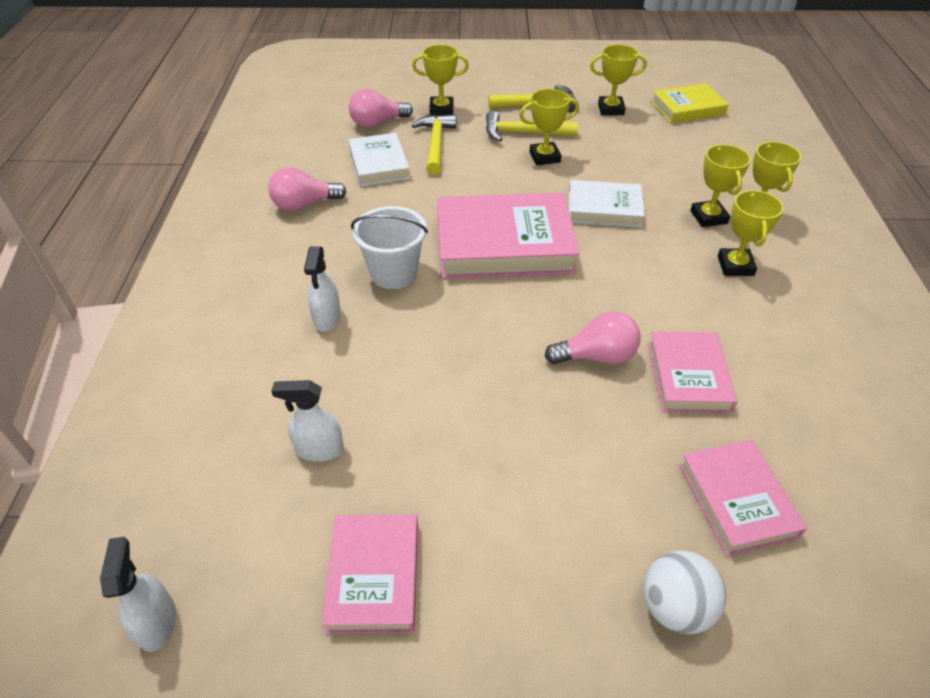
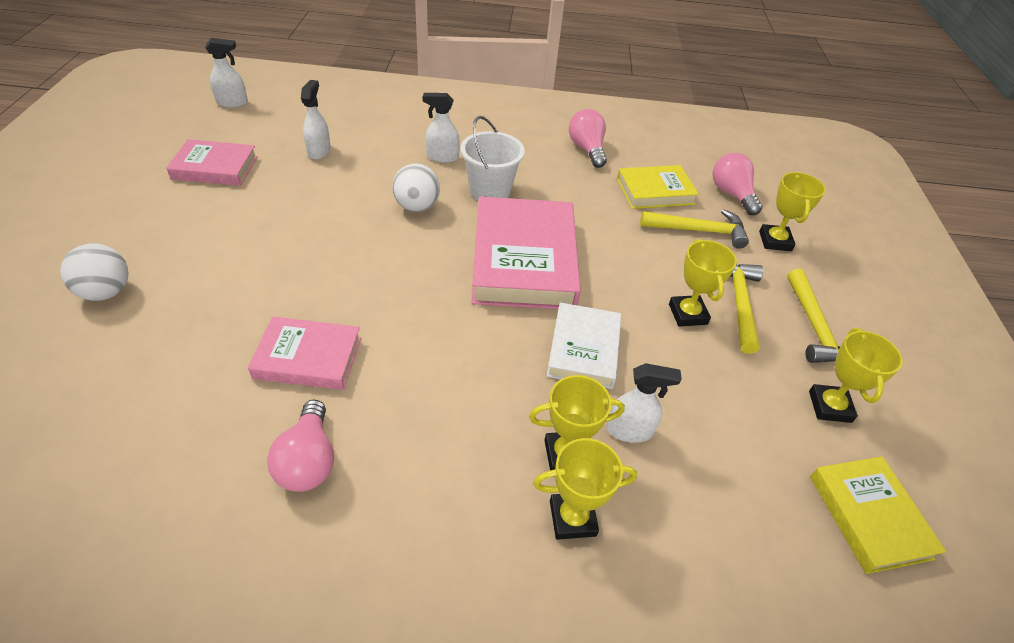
camera: 90 degrees right, 0 degrees up
white book [348,133,410,186] -> yellow book [617,165,699,209]
pink light bulb [545,311,641,364] -> pink light bulb moved to [267,400,334,492]
pink book [679,440,807,556] -> none
yellow trophy [718,190,784,276] -> none
none -> white ball [392,164,440,212]
none -> white spray bottle [606,363,682,443]

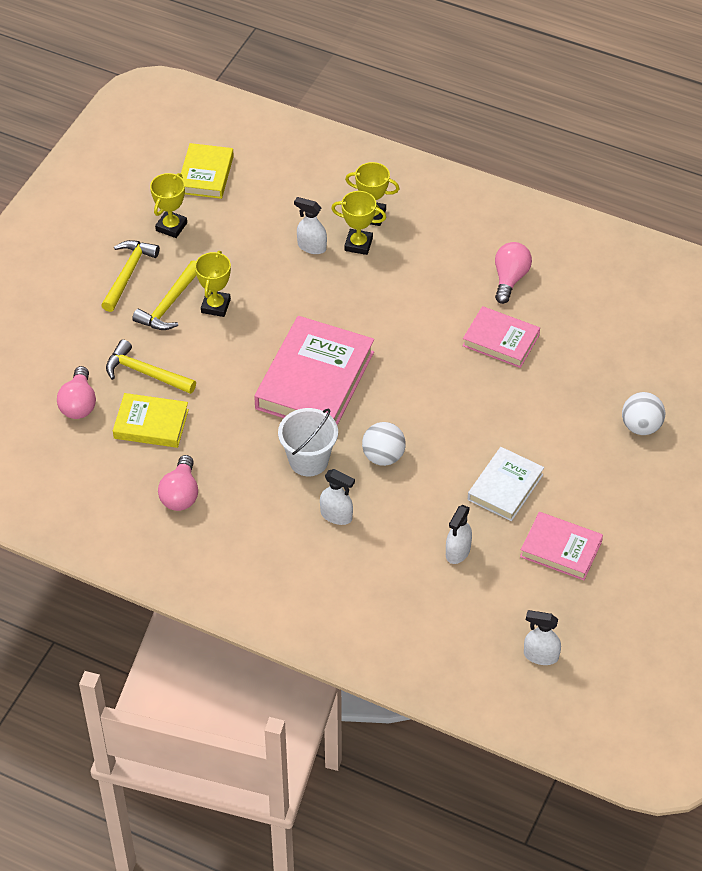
camera: 155 degrees left, 5 degrees up
white book [546,302,622,389] -> white book moved to [468,447,544,521]
yellow trophy [759,172,826,251] -> none

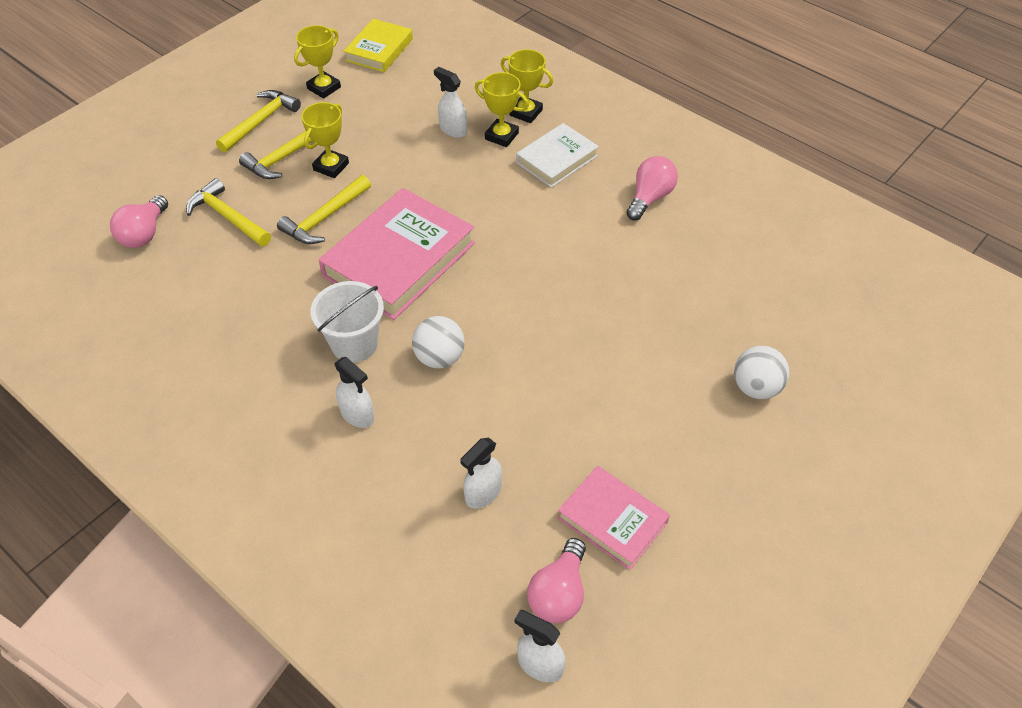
camera: 15 degrees right, 0 degrees up
yellow book [113,393,189,448] -> none
pink light bulb [158,455,198,511] -> pink light bulb moved to [527,538,586,623]
pink book [462,306,540,368] -> none
white book [468,447,544,521] -> white book moved to [516,123,599,188]
none -> yellow hammer [277,175,371,244]

